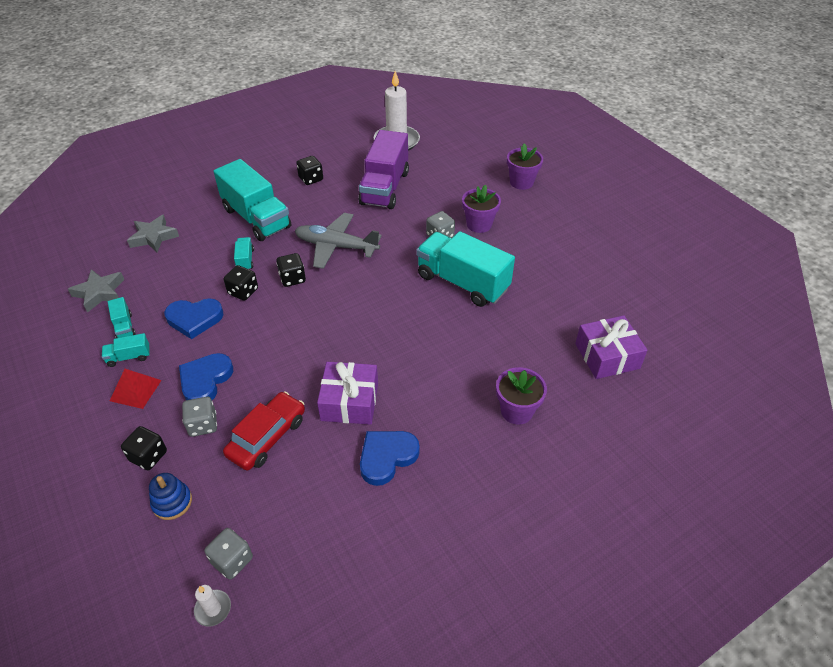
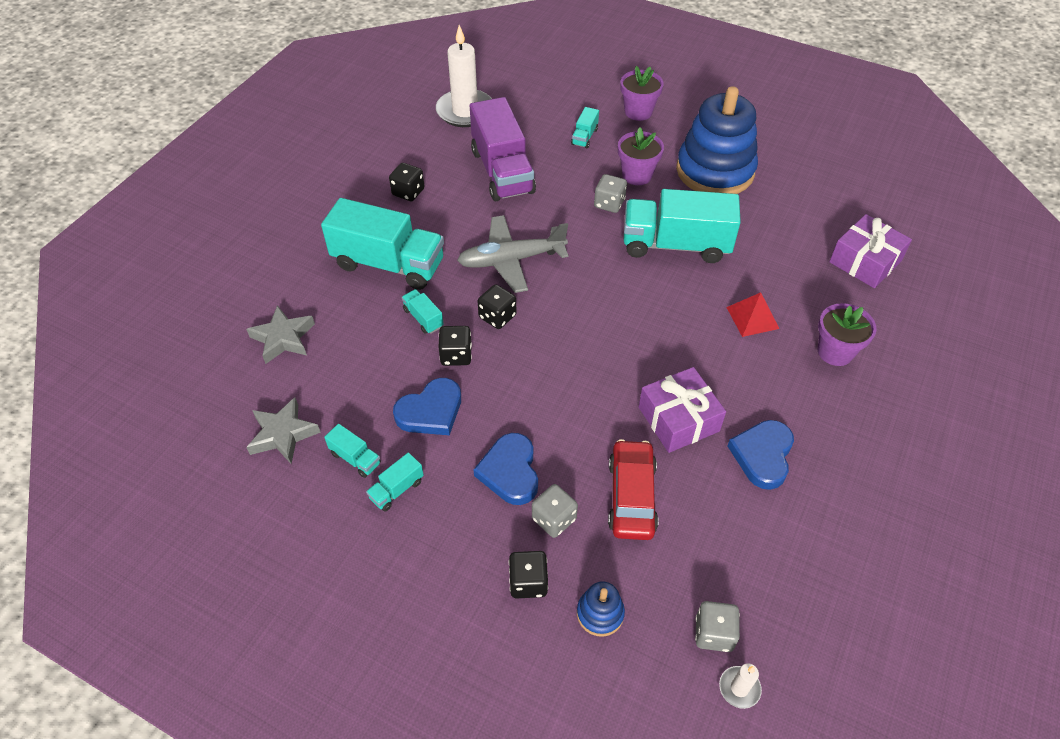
camera: 30 degrees left, 5 degrees up
red pyramid [110,369,161,409] -> red pyramid moved to [726,292,780,337]
none -> turquoise truck [571,107,599,148]
none -> blue stacking toy [676,86,758,194]

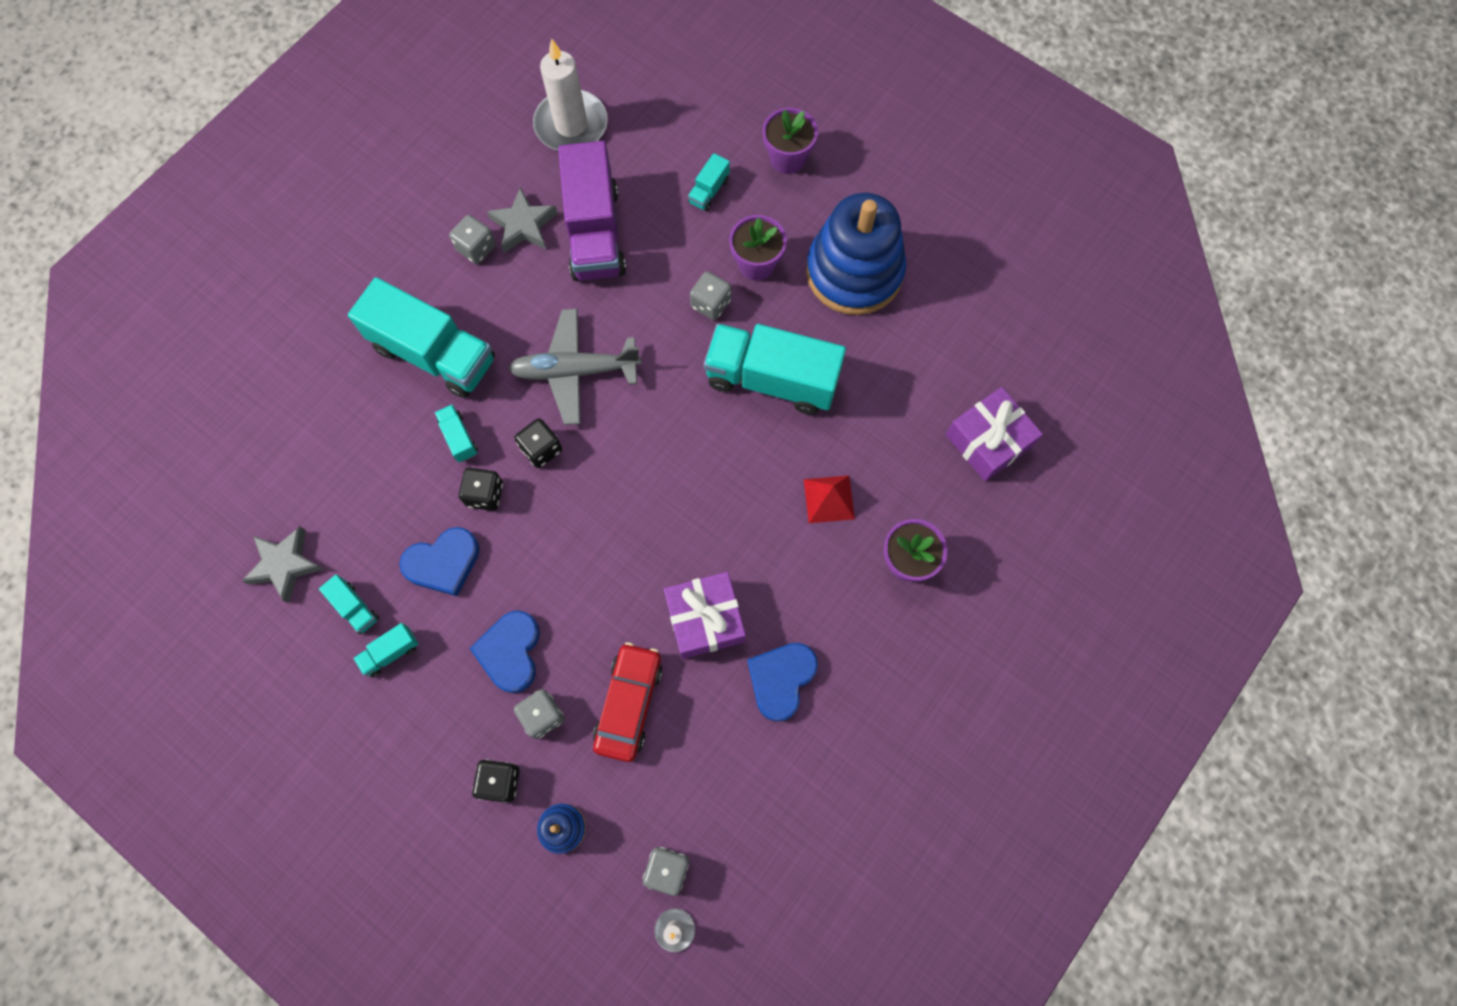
camera: 10 degrees right, 20 degrees up
grey star [246,305,315,364] -> grey star moved to [487,187,558,253]
black dice [389,163,424,201] -> grey dice [449,215,496,264]

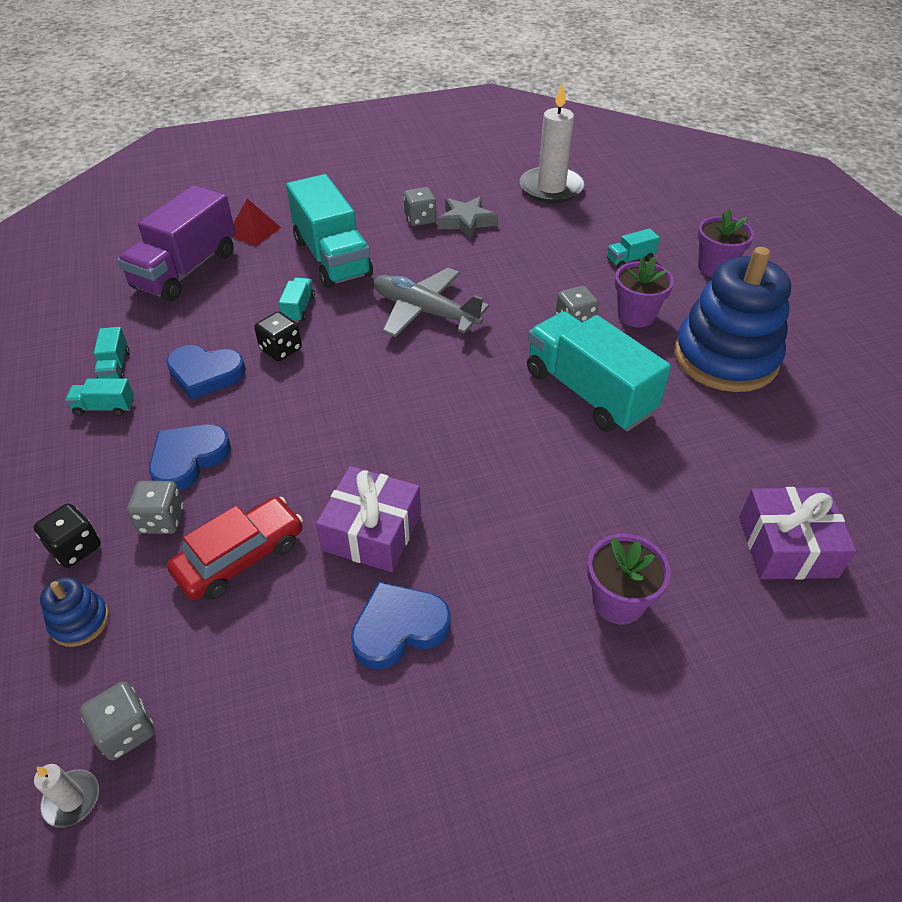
camera: 35 degrees right, 25 degrees down
grey star [242,527,324,603] -> none
black dice [514,418,562,468] -> none
purple truck [558,141,626,281] -> purple truck moved to [117,185,236,301]
red pyramid [804,475,855,523] -> red pyramid moved to [233,199,281,246]

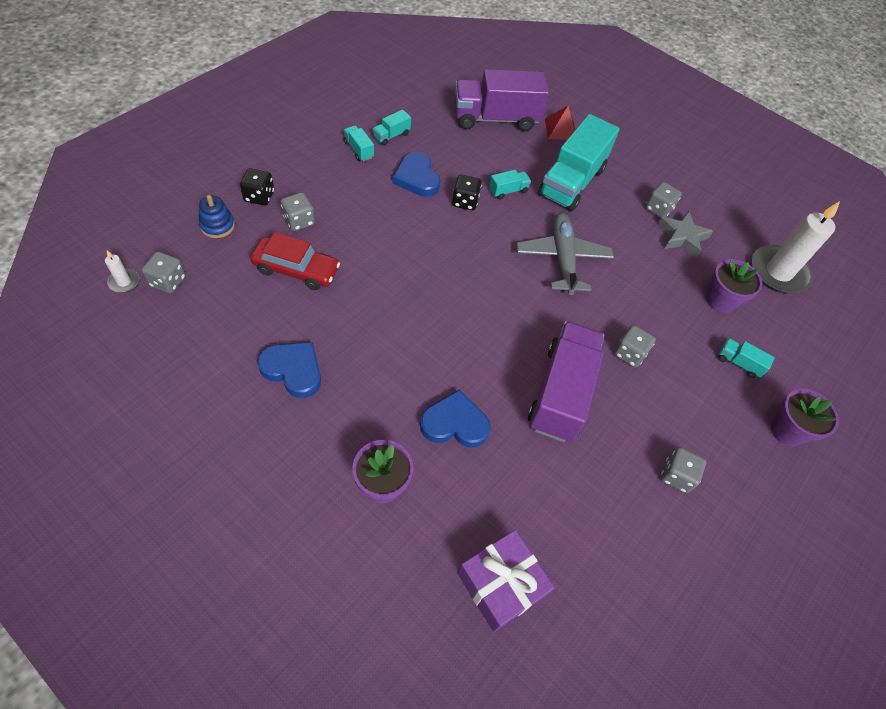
camera: 50 degrees right, 10 degrees up
blue heart [149,424,231,491] -> blue heart moved to [420,389,491,448]
purple gift [316,466,421,572] -> none
turquoise truck [527,311,671,432] -> purple truck [528,321,604,442]
purple flower pot [615,257,674,327] -> purple flower pot moved to [706,259,763,313]
blue stacking toy [674,247,791,392] -> grey dice [660,447,706,493]

